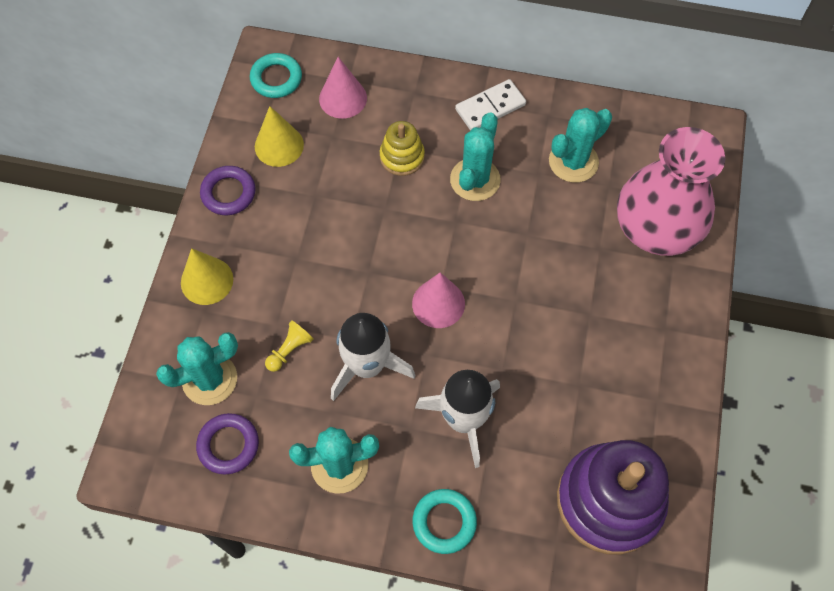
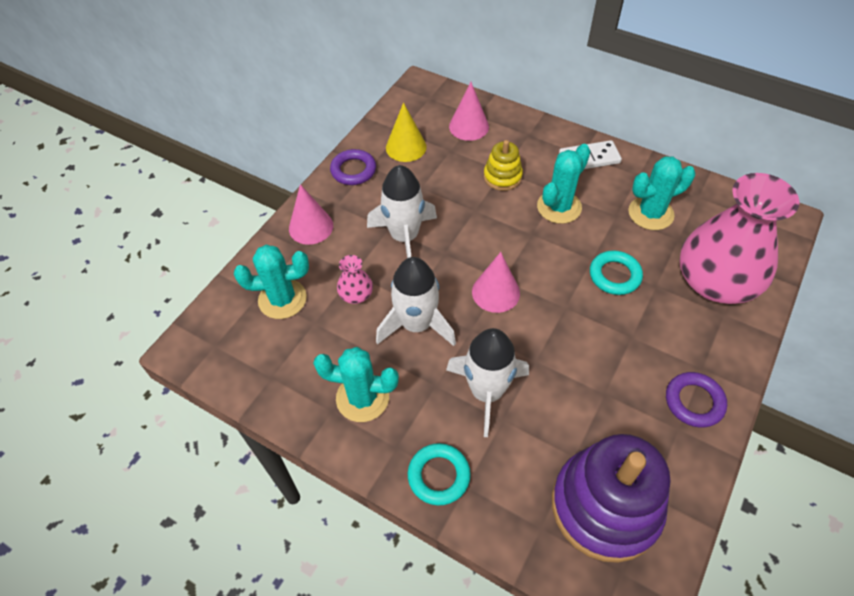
camera: 20 degrees right, 10 degrees down
yellow cone [181,248,233,305] -> pink cone [289,184,333,245]
purple ring [196,413,259,475] -> purple ring moved to [666,372,727,428]
turquoise ring [250,53,302,98] -> turquoise ring moved to [590,250,643,295]
yellow pawn [265,320,314,372] -> pink vase [337,255,373,304]
none -> white rocket [367,165,437,258]

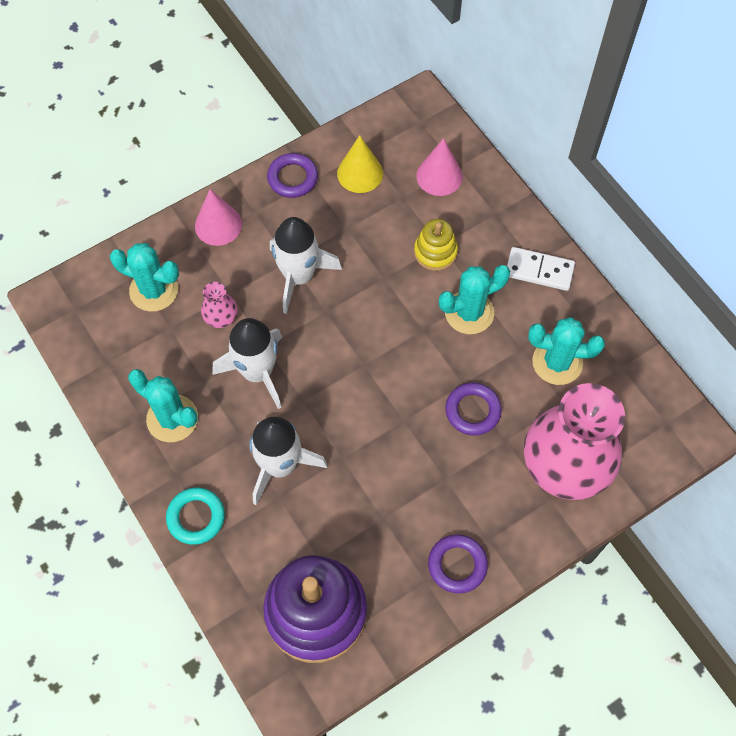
camera: 25 degrees right, 10 degrees up
pink cone [472,252,520,313] -> none
turquoise ring [590,250,643,295] -> purple ring [445,383,502,435]

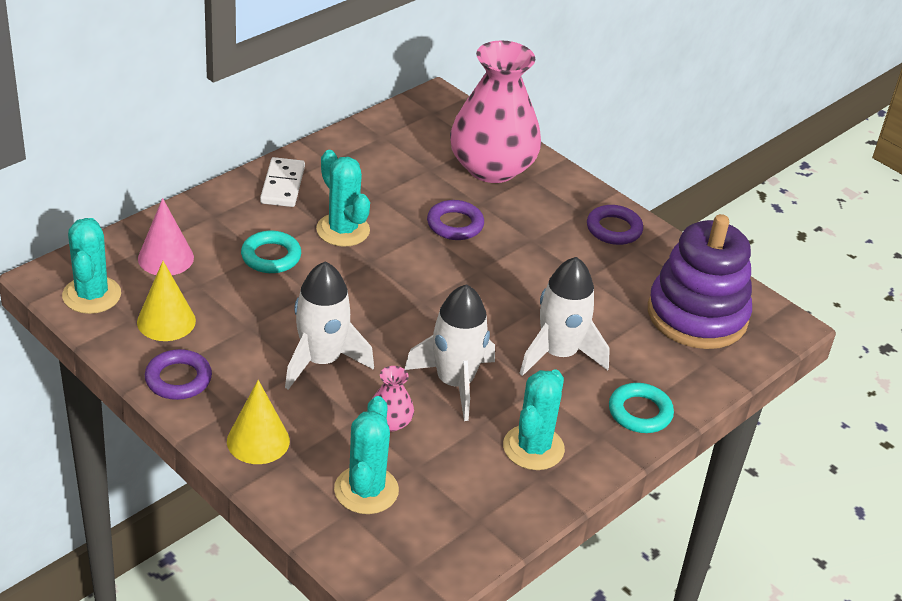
camera: 105 degrees left, 25 degrees down
pink cone [195,189,242,246] -> yellow cone [227,380,290,464]
yellow stacking toy [414,219,458,271] -> turquoise ring [241,231,301,273]
turquoise cactus [528,317,605,385] -> turquoise cactus moved to [62,218,121,314]

